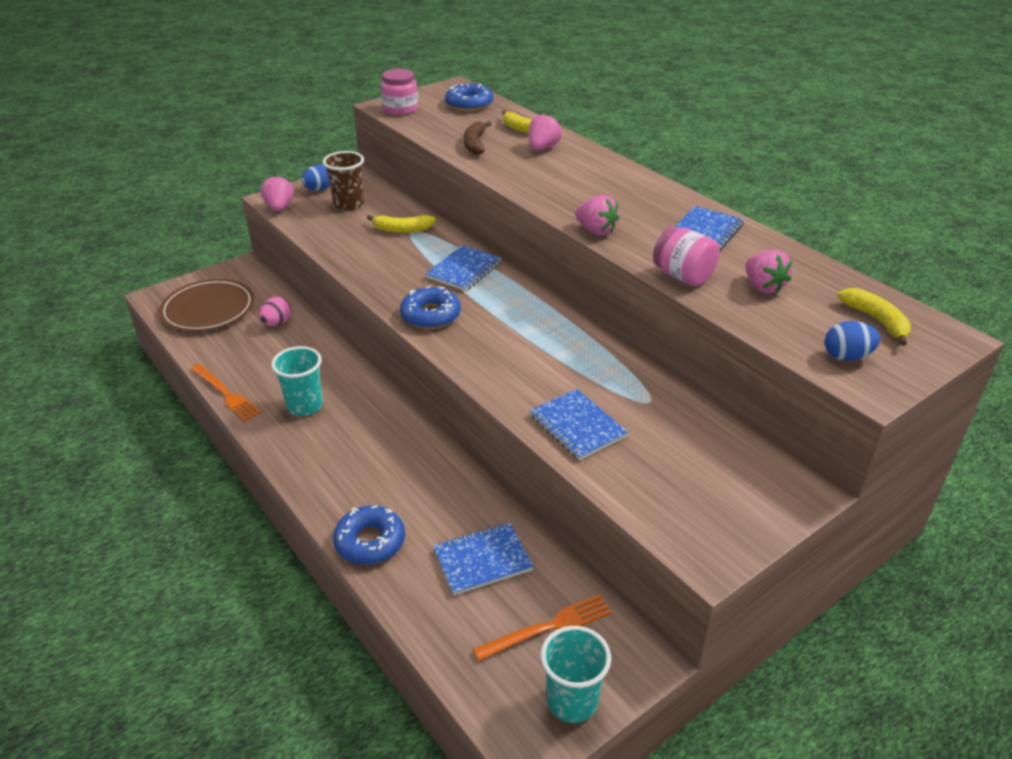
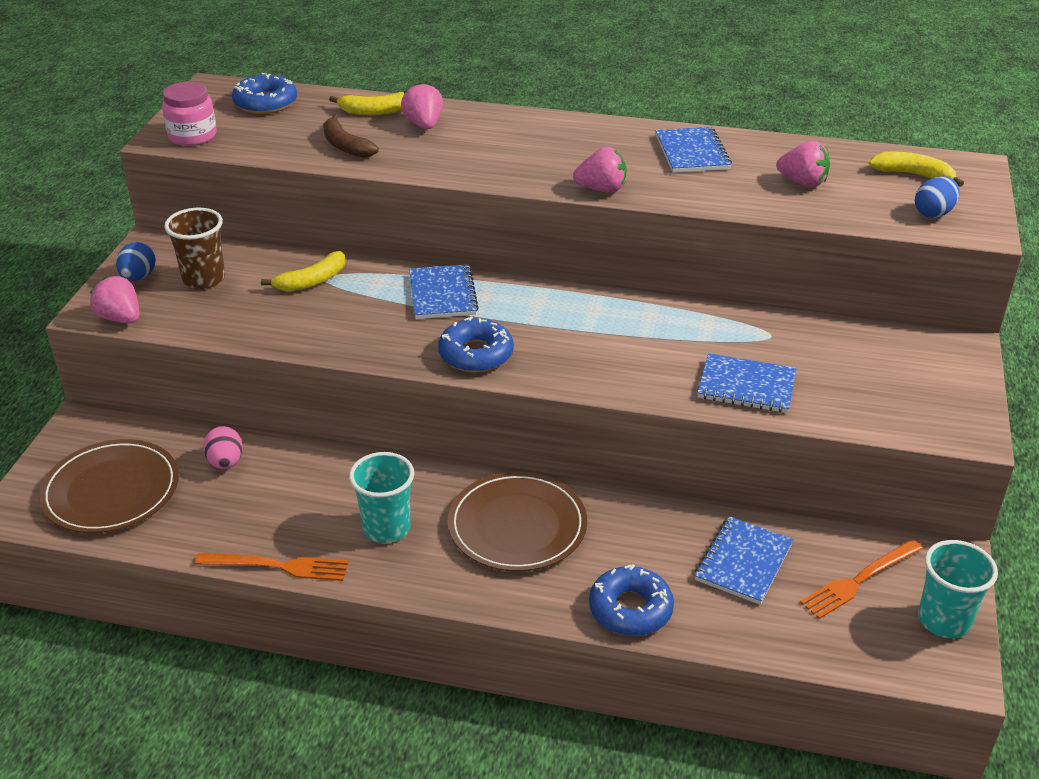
camera: 40 degrees left, 0 degrees up
orange fork [473,594,612,661] -> orange fork turned 150 degrees counterclockwise [800,539,923,619]
pink jar [653,226,720,286] -> none
none -> brown plate [448,472,587,572]

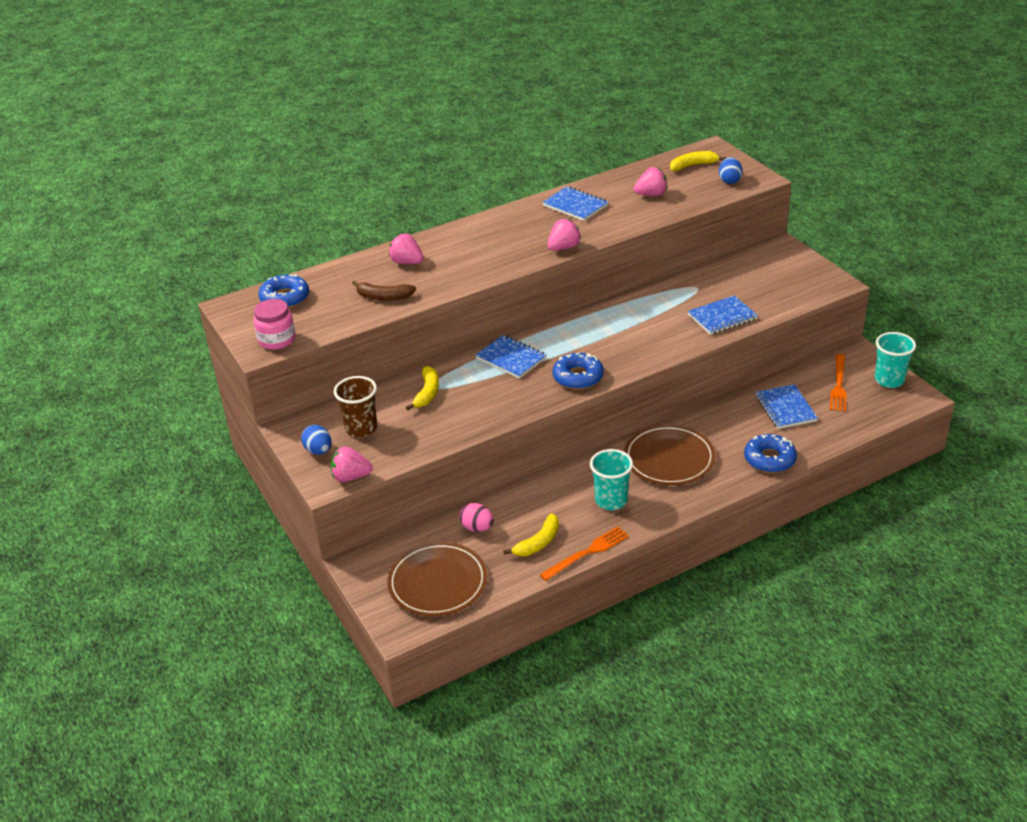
camera: 40 degrees left, 0 degrees up
yellow banana [329,92,404,115] -> yellow banana moved to [503,514,559,556]

